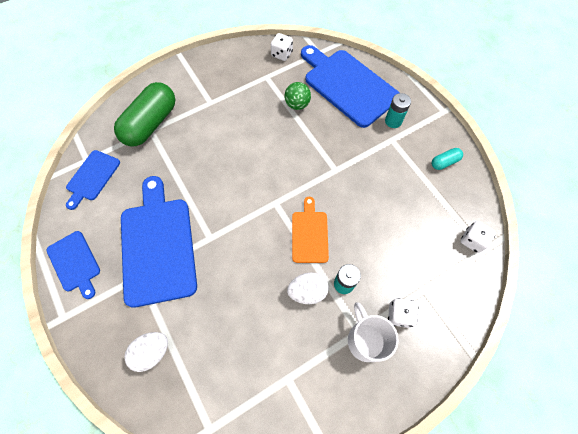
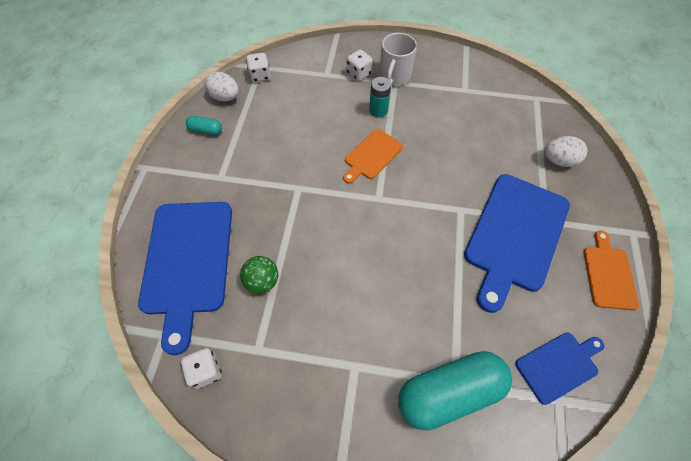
camera: 140 degrees left, 5 degrees down
blue cutting board [46,231,100,299] -> orange cutting board [584,230,639,310]
green capsule [114,82,175,146] -> turquoise capsule [398,351,512,431]
white egg [287,272,329,304] -> white egg moved to [205,72,239,101]
turquoise battery [385,93,411,128] -> none

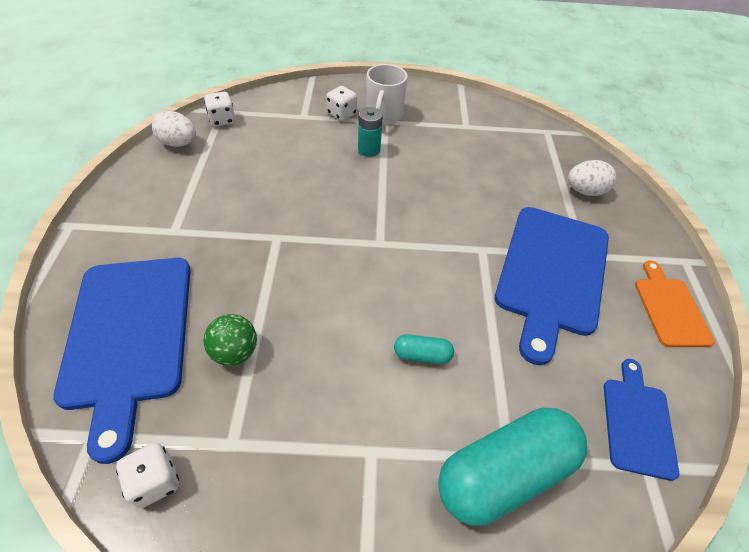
camera: 10 degrees left, 10 degrees down
turquoise capsule [186,116,222,135] -> turquoise capsule moved to [394,334,454,364]
orange cutting board [343,129,403,184] -> none
blue cutting board [516,332,604,405] -> blue cutting board turned 45 degrees counterclockwise [604,359,679,481]

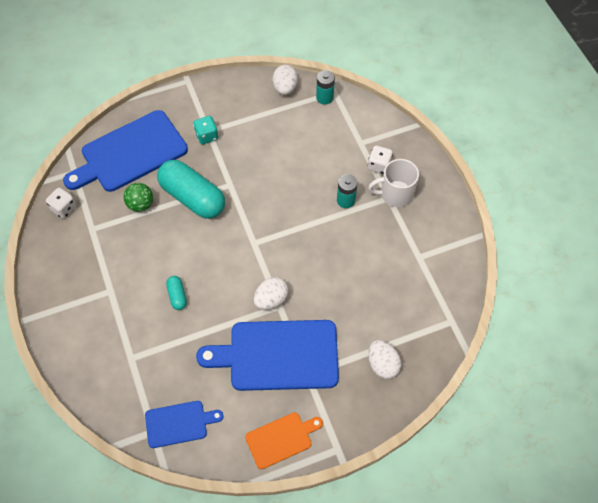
camera: 70 degrees right, 10 degrees up
white dice [204,92,235,126] -> turquoise battery [316,70,335,105]
turquoise capsule [438,407,587,526] -> turquoise capsule moved to [157,160,225,219]
none -> turquoise dice [193,116,218,144]
none -> white egg [254,277,288,310]

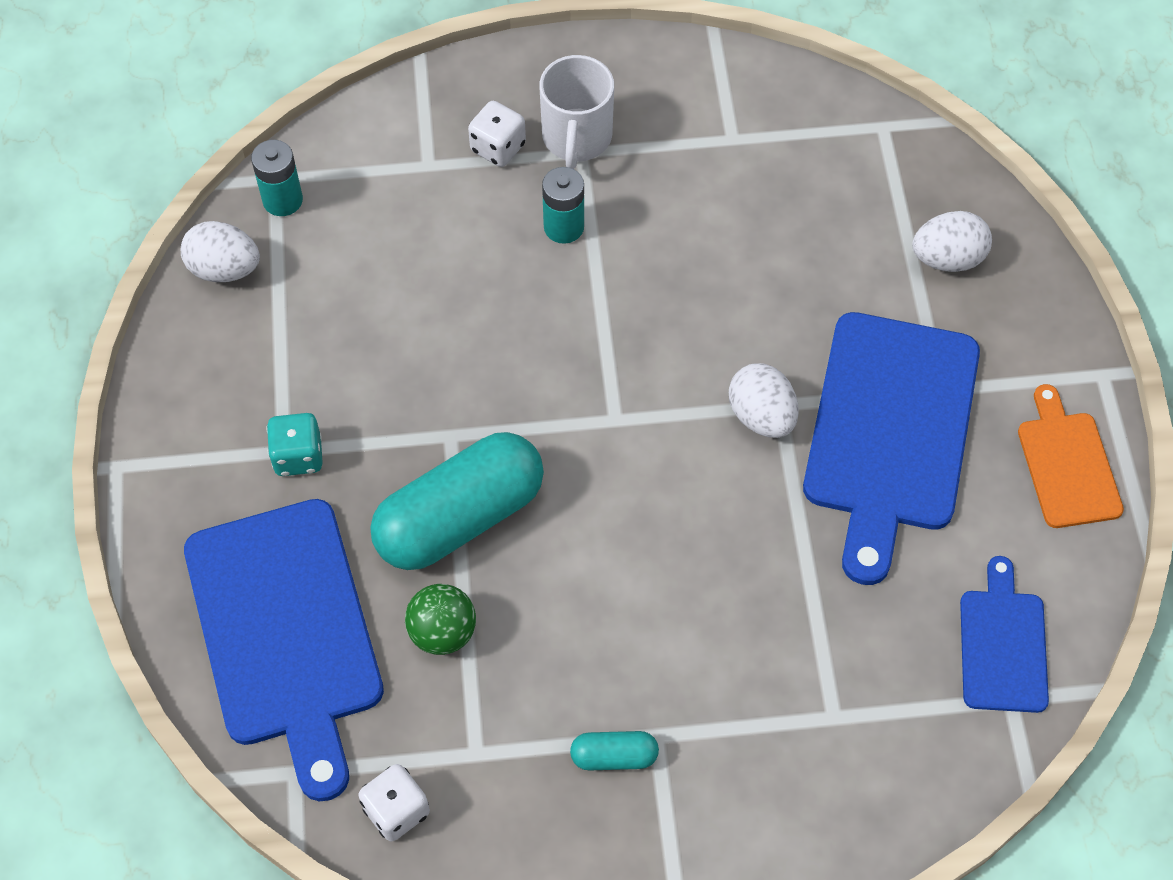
camera: 75 degrees left, 0 degrees up
turquoise capsule [166,276,187,310] -> turquoise capsule moved to [570,731,659,771]

